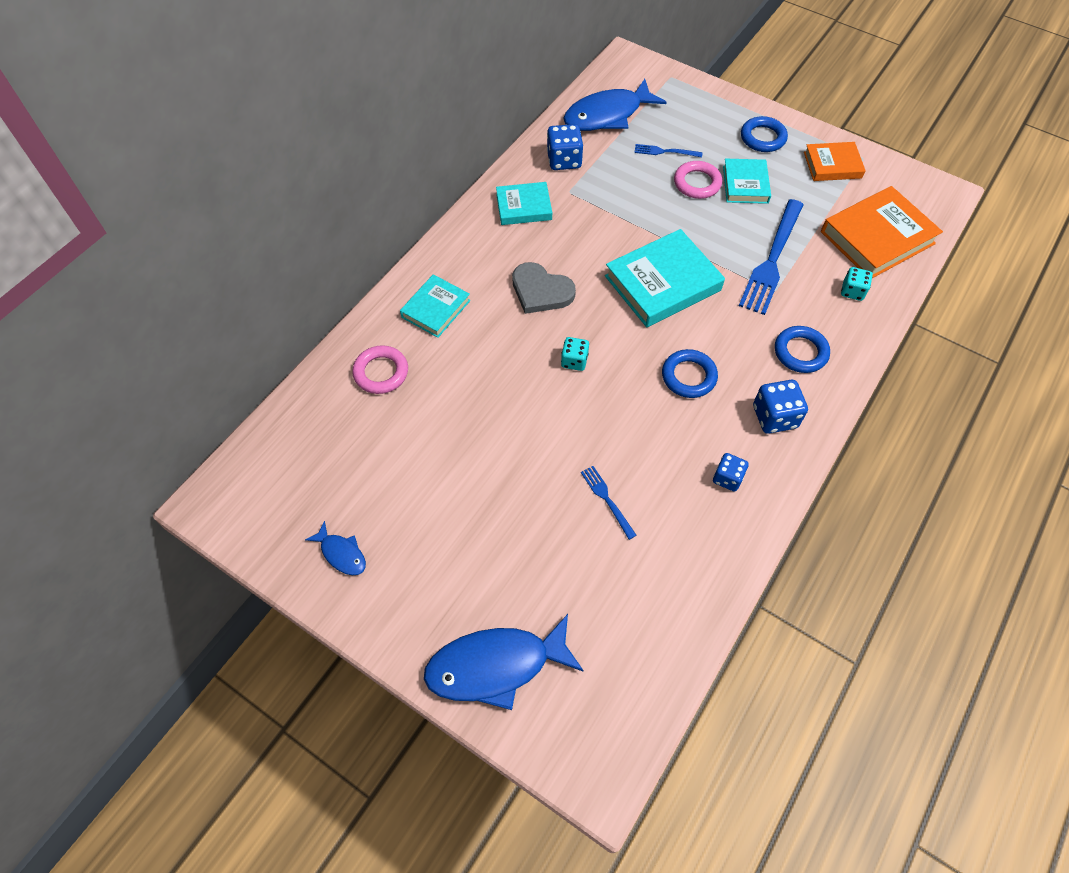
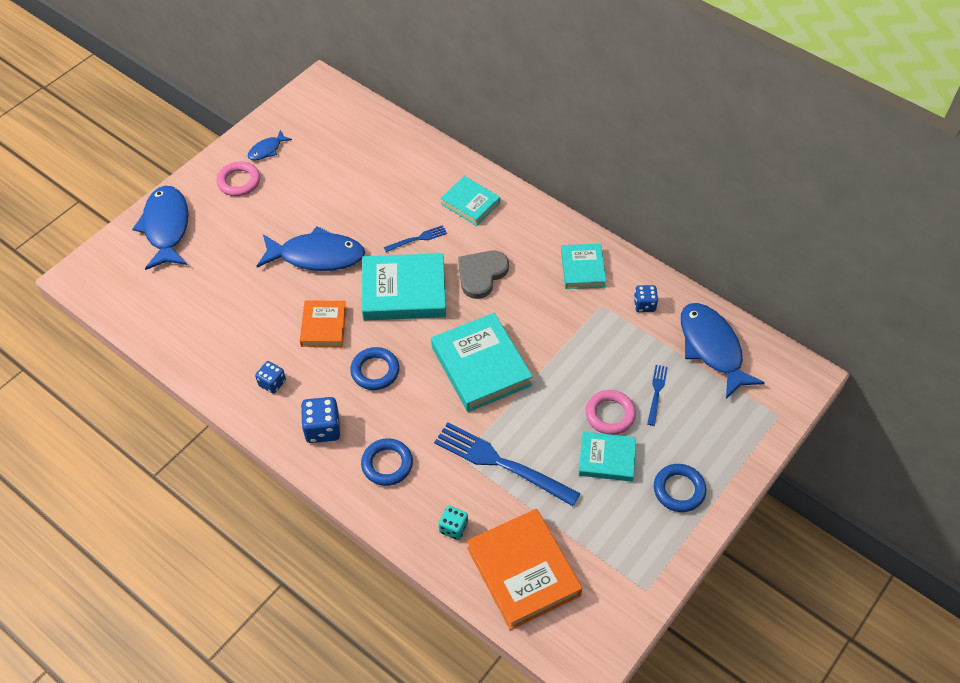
camera: 95 degrees right, 5 degrees down
pink ring [352,345,408,394] -> pink ring moved to [216,161,260,196]
blue dice [547,124,583,170] -> blue dice [634,285,658,312], size x0.65
turquoise dice [561,337,589,371] -> turquoise book [362,253,446,320]
blue fork [581,466,637,540] -> blue fork moved to [384,225,447,252]
orange book [804,142,866,181] -> orange book moved to [300,300,346,347]
none -> blue fish [257,226,365,271]

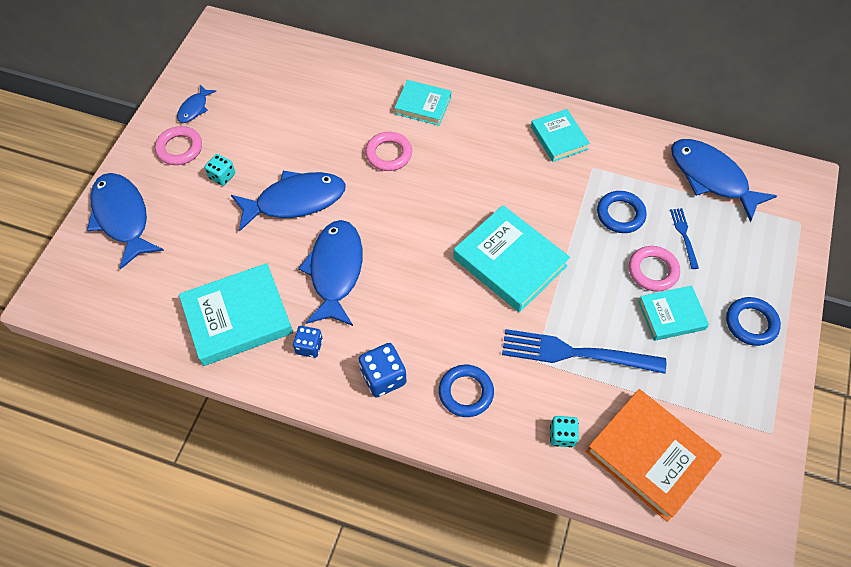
camera: 20 degrees left, 5 degrees up
orange book [300,300,346,347] -> blue fish [298,220,362,326]
blue ring [350,347,399,390] -> blue ring moved to [597,191,647,233]
turquoise book [362,253,446,320] -> turquoise book moved to [179,263,293,366]
blue fork [384,225,447,252] -> pink ring [365,132,412,171]
grey heart [458,251,509,299] -> none
blue dice [634,285,658,312] -> none
none -> turquoise dice [205,154,235,186]

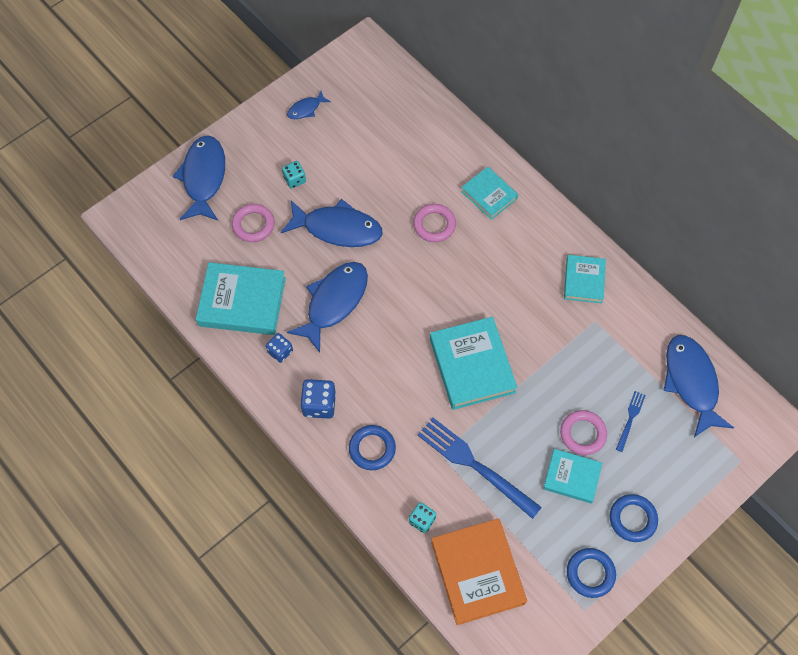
camera: 30 degrees right, 5 degrees up
pink ring [155,126,202,165] -> pink ring moved to [232,204,275,242]
blue ring [597,191,647,233] -> blue ring moved to [567,548,616,598]

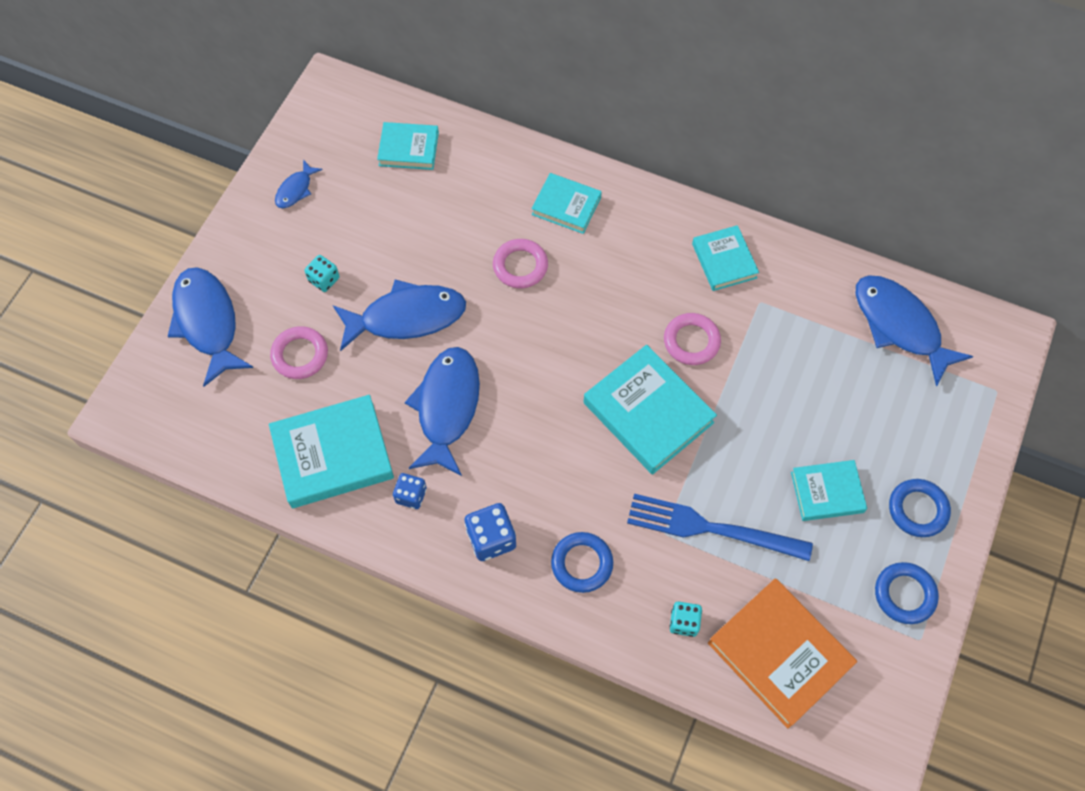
camera: 25 degrees left, 0 degrees up
pink ring [560,410,607,455] -> pink ring moved to [664,313,721,365]
blue fork [616,391,646,452] -> none
none -> turquoise book [377,122,439,170]

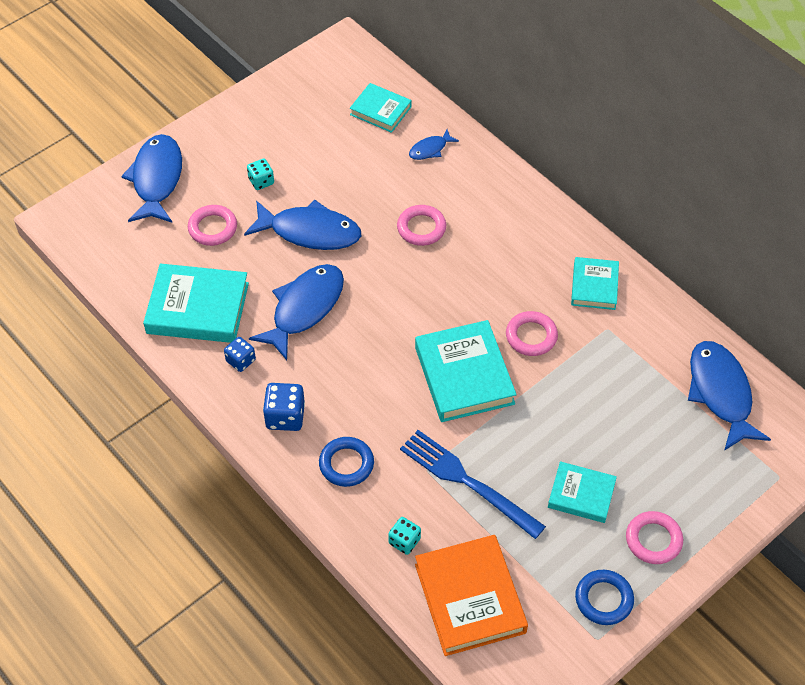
camera: 25 degrees right, 10 degrees down
blue fish [275,159,323,208] -> blue fish moved to [409,129,459,160]
turquoise book [532,173,602,234] -> none
blue ring [889,479,951,537] -> pink ring [626,511,683,564]

